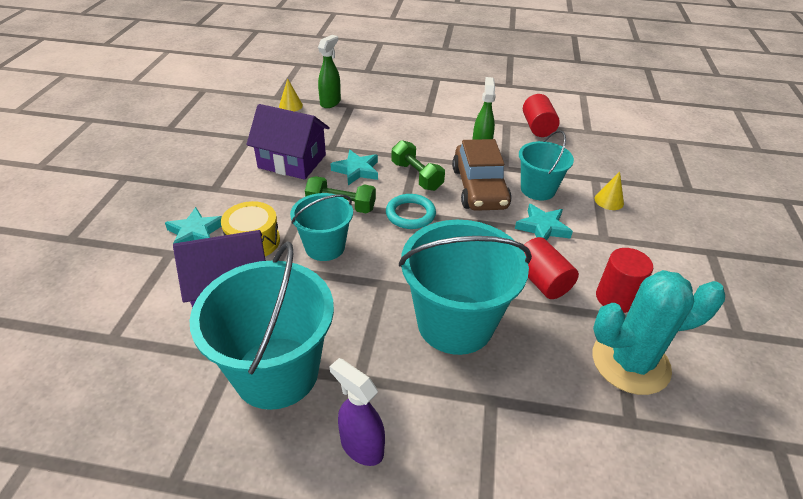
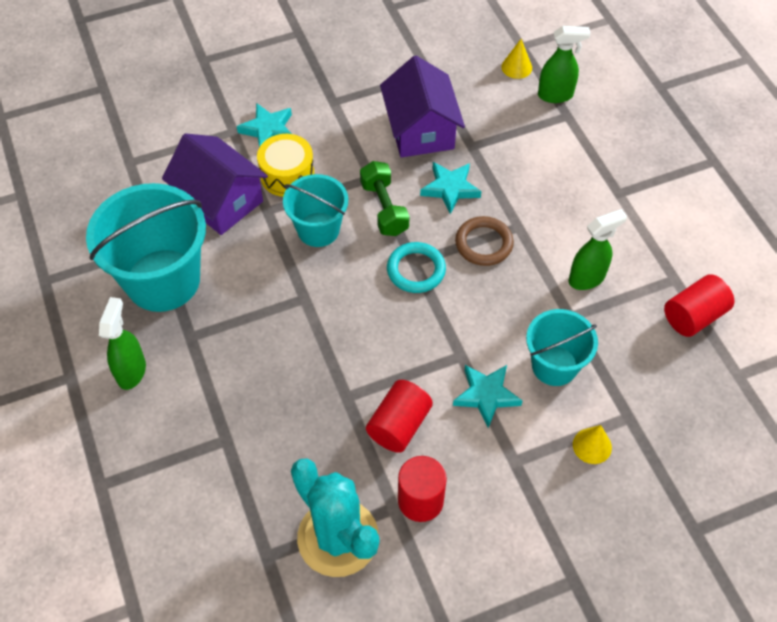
camera: 60 degrees right, 15 degrees up
purple spray bottle [329,358,385,466] -> green spray bottle [99,297,146,390]
green dumbbell [391,140,445,191] -> brown ring [455,216,514,266]
turquoise bucket [399,220,532,355] -> none
brown car [452,139,512,211] -> none

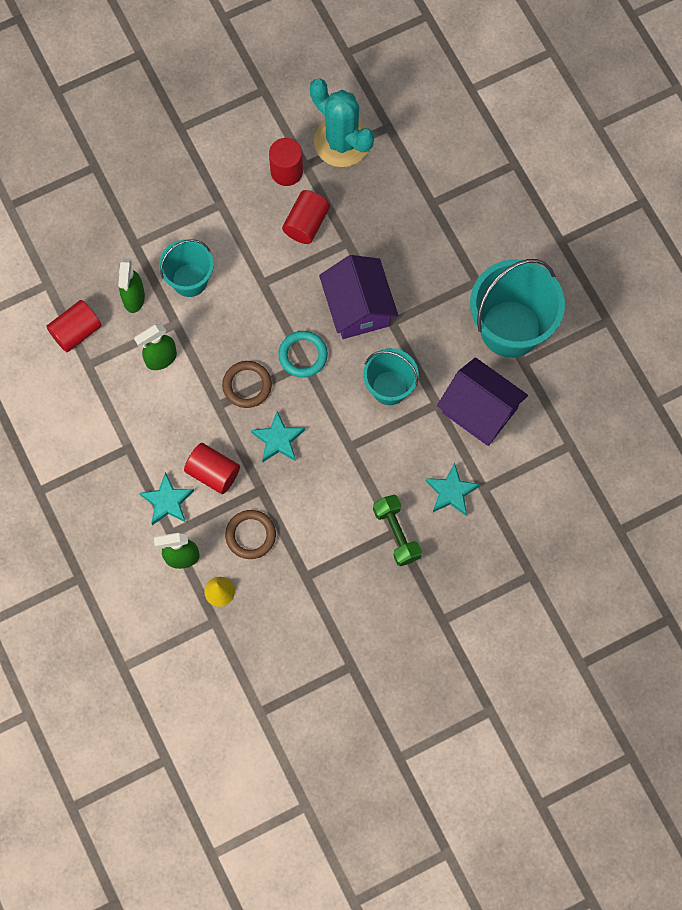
camera: 175 degrees right, 15 degrees up
green spray bottle [99,297,146,390] -> green spray bottle moved to [118,258,145,313]
yellow drum [257,134,314,197] -> none
green dumbbell [360,161,410,236] -> green dumbbell moved to [373,495,422,566]
purple house [380,56,465,157] -> purple house moved to [319,255,398,339]
turquoise star [453,365,523,428] -> turquoise star moved to [139,472,194,525]
yellow cone [573,425,612,464] -> none
none -> red cylinder [184,443,240,494]
none -> brown ring [225,510,276,559]

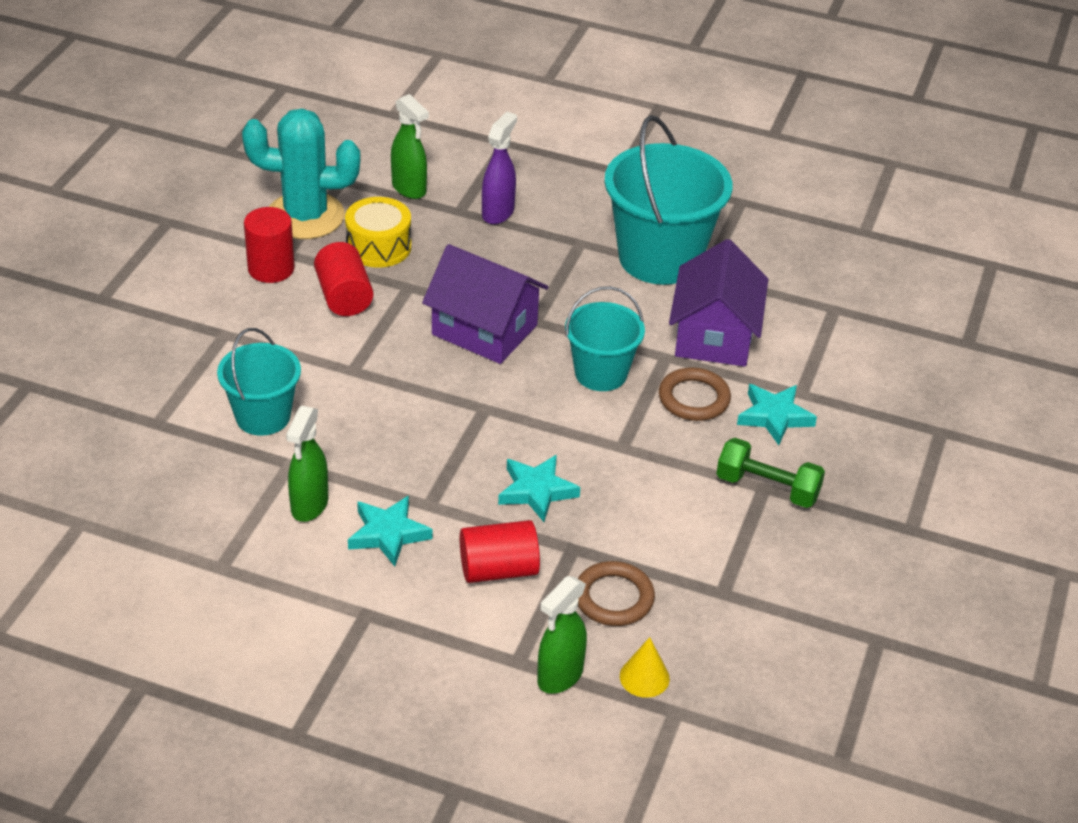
camera: 45 degrees left, 30 degrees down
red cylinder [46,300,102,352] -> none
green spray bottle [118,258,145,313] -> green spray bottle moved to [391,94,429,199]
turquoise star [139,472,194,525] -> turquoise star moved to [348,496,432,566]
brown ring [222,361,272,408] -> brown ring moved to [659,367,731,421]
turquoise ring [278,331,328,378] -> none
purple house [437,357,528,446] -> purple house turned 75 degrees counterclockwise [669,239,768,367]
none -> yellow drum [345,197,411,268]
none -> purple spray bottle [482,112,517,224]

